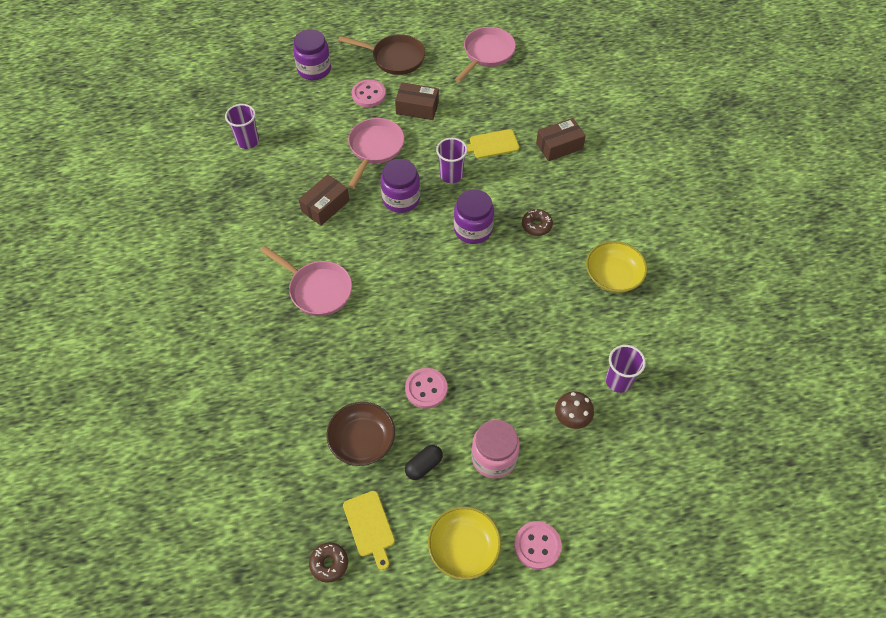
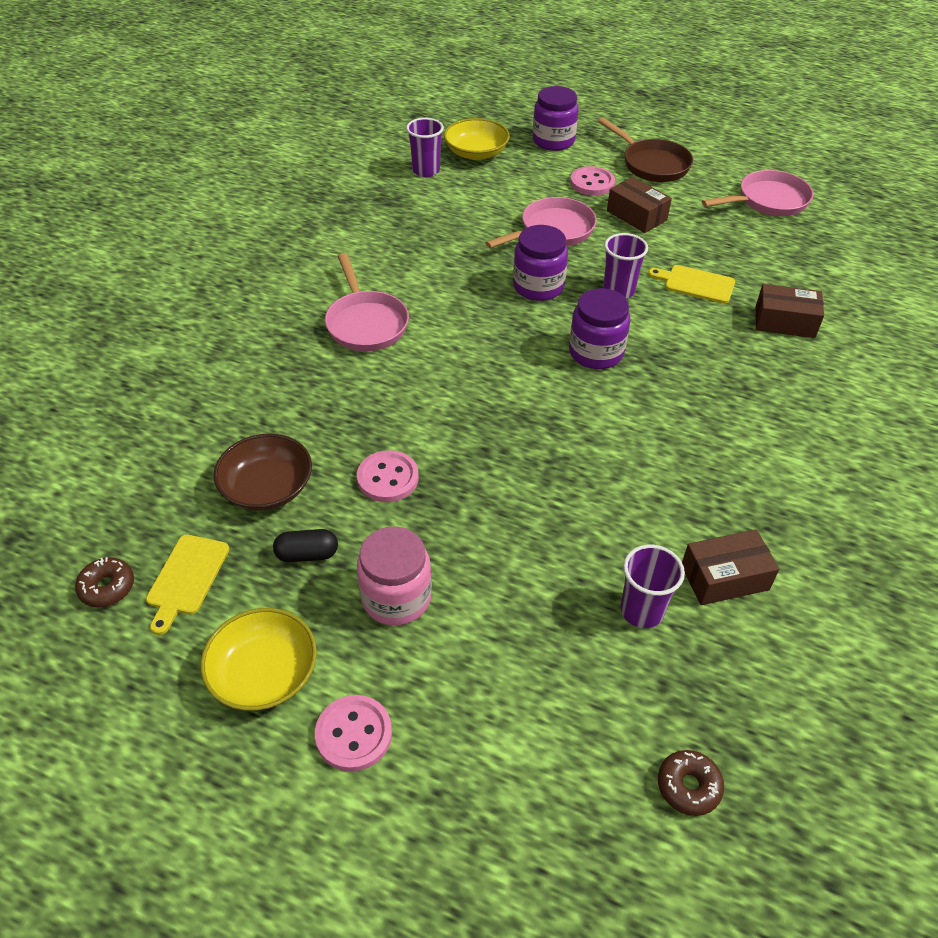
camera: 35 degrees right, 10 degrees down
brown box [299,174,350,226] -> brown box moved to [682,530,779,605]
brown donut [522,209,553,236] -> brown donut moved to [658,750,724,816]
brown mushroom [555,391,594,429] -> none
yellow bowl [586,241,647,293] -> yellow bowl moved to [444,118,510,160]

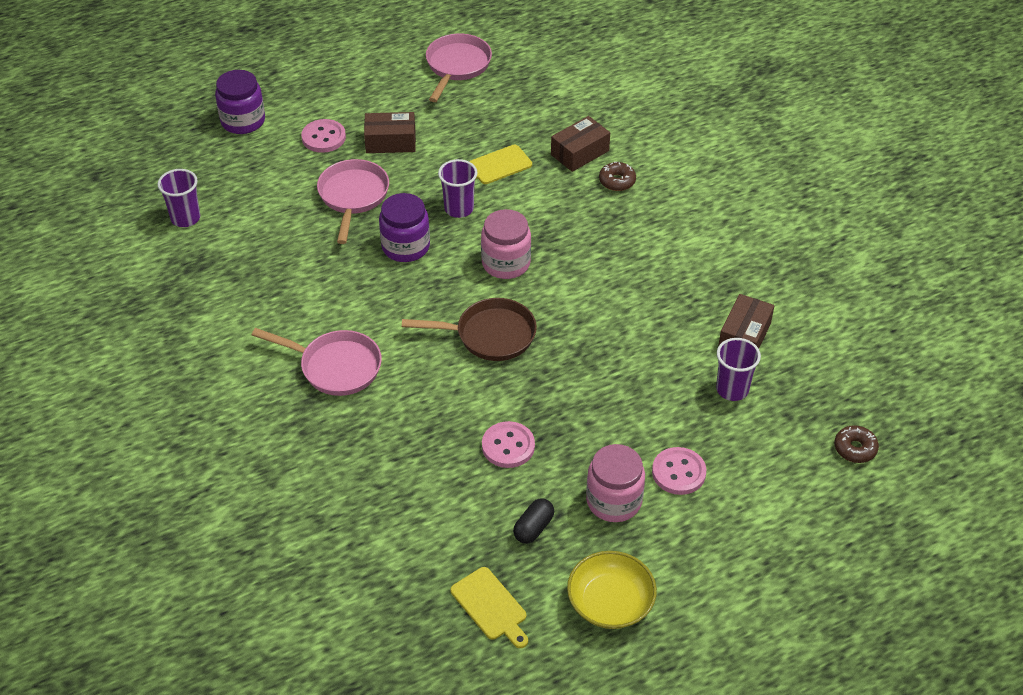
camera: 50 degrees left, 0 degrees up
brown donut [75,557,134,607] -> brown donut moved to [599,162,636,191]
brown bowl [213,433,312,511] -> none
pink button [315,695,392,772] -> pink button moved to [652,447,706,495]
yellow bowl [444,118,510,160] -> none
purple jar [569,288,631,369] -> pink jar [481,209,531,279]
brown pan [598,118,693,182] -> brown pan moved to [402,298,537,361]

